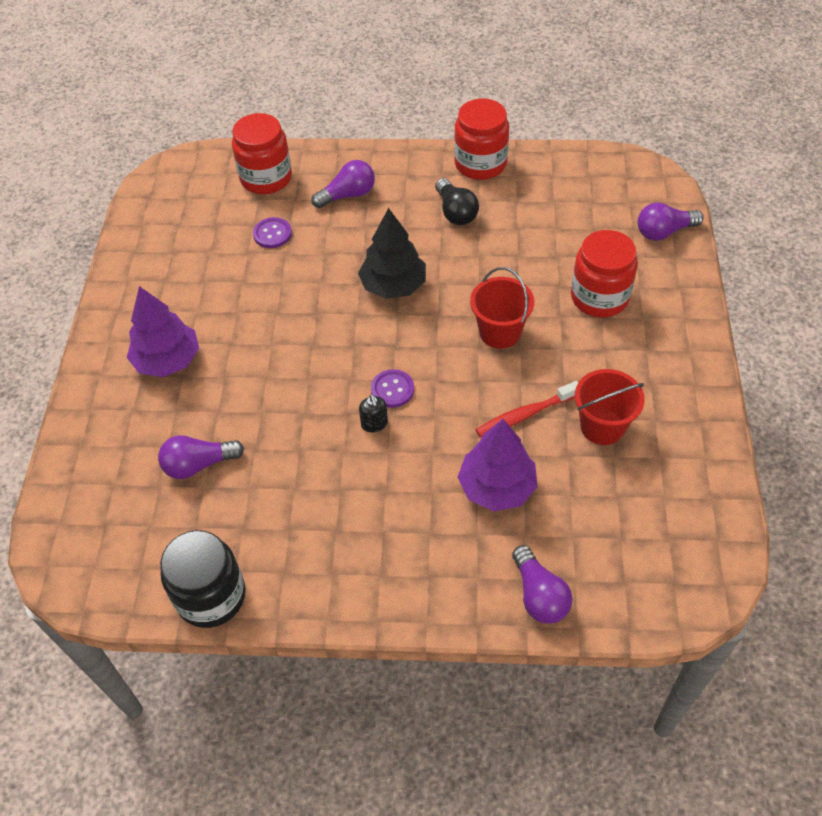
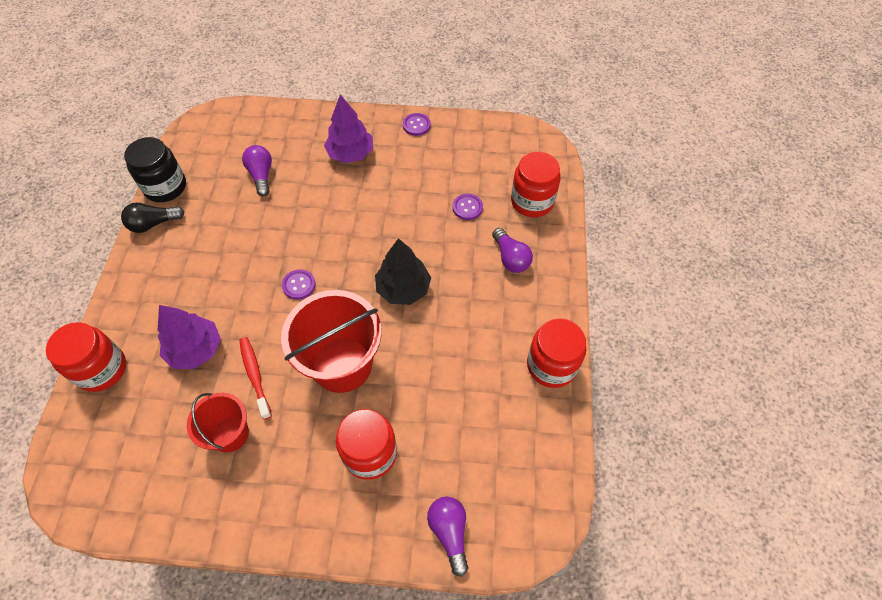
camera: 90 degrees right, 5 degrees up
black soap dispenser [359,394,388,432] -> none
black light bulb [435,178,479,225] -> black light bulb moved to [121,202,184,233]
red bucket [470,267,534,349] -> red bucket [281,290,382,393], size x1.73
purple light bulb [512,545,573,624] -> red jar [46,322,126,392]
none -> purple button [403,113,431,136]

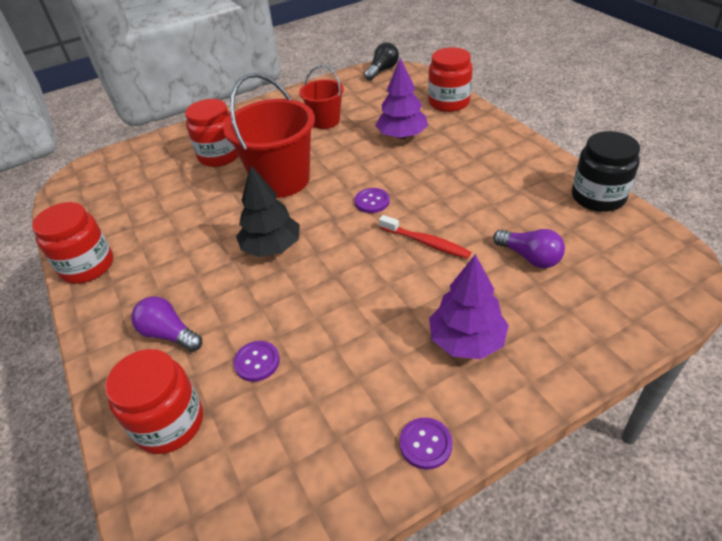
camera: 150 degrees right, 15 degrees down
black light bulb [121,202,184,233] -> black light bulb moved to [364,42,399,80]
red toothbrush [239,337,272,420] -> red toothbrush moved to [379,215,471,259]
purple light bulb [427,497,469,576] -> none

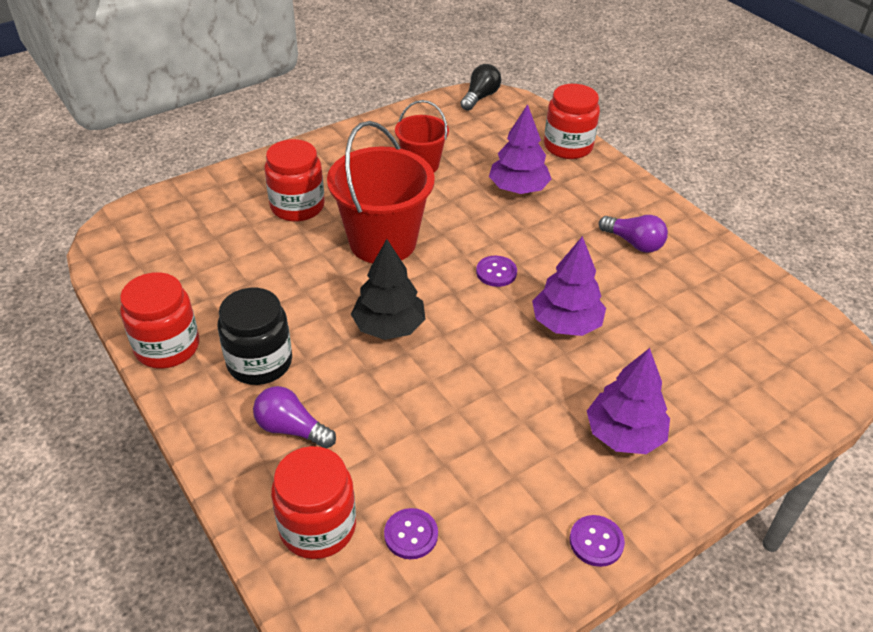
camera: 10 degrees left, 0 degrees up
purple button [233,341,280,382] -> purple button moved to [384,508,438,559]
red toothbrush [379,215,471,259] -> purple tree [532,236,606,336]
purple light bulb [493,229,565,268] -> purple light bulb moved to [599,215,668,253]
black jar [572,131,640,212] -> black jar moved to [218,288,292,385]

